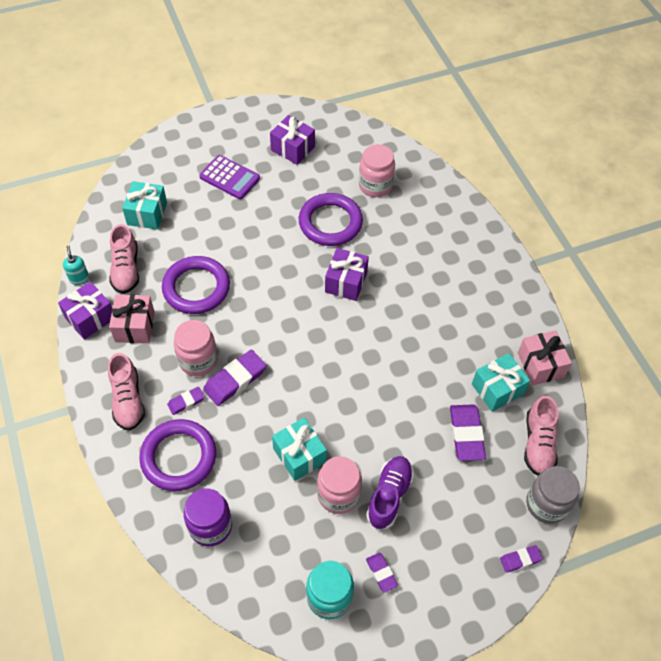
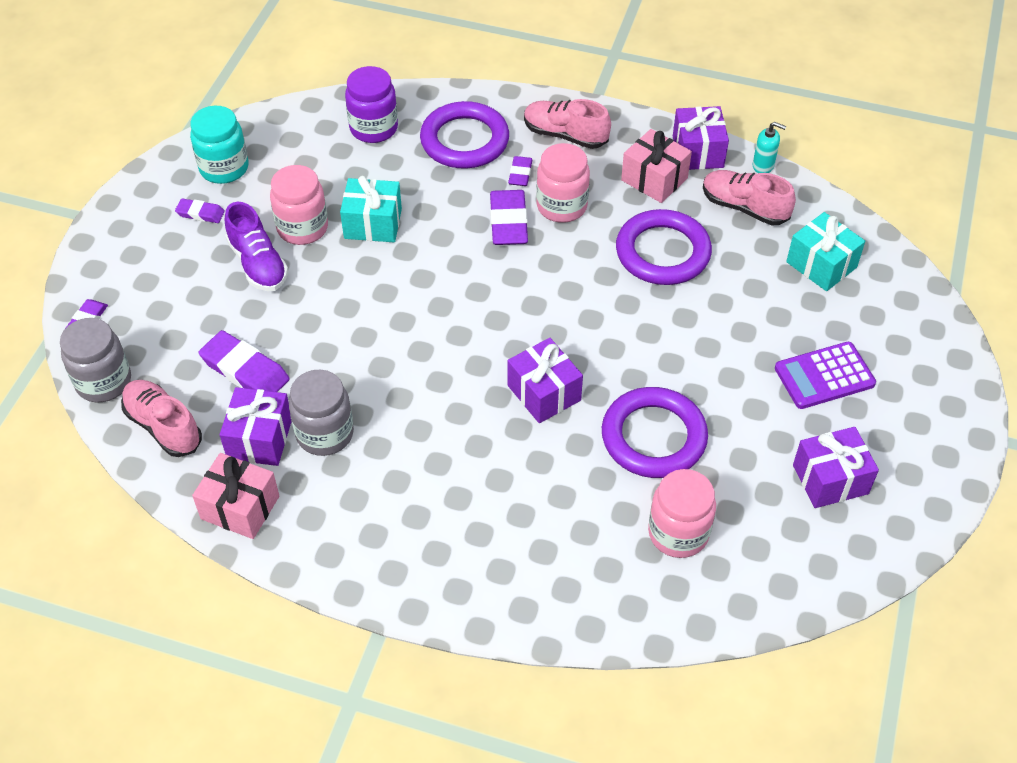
camera: 130 degrees right, 5 degrees down
turquoise gift [472,353,530,412] -> purple gift [219,387,292,466]
none -> grey jar [289,370,354,456]

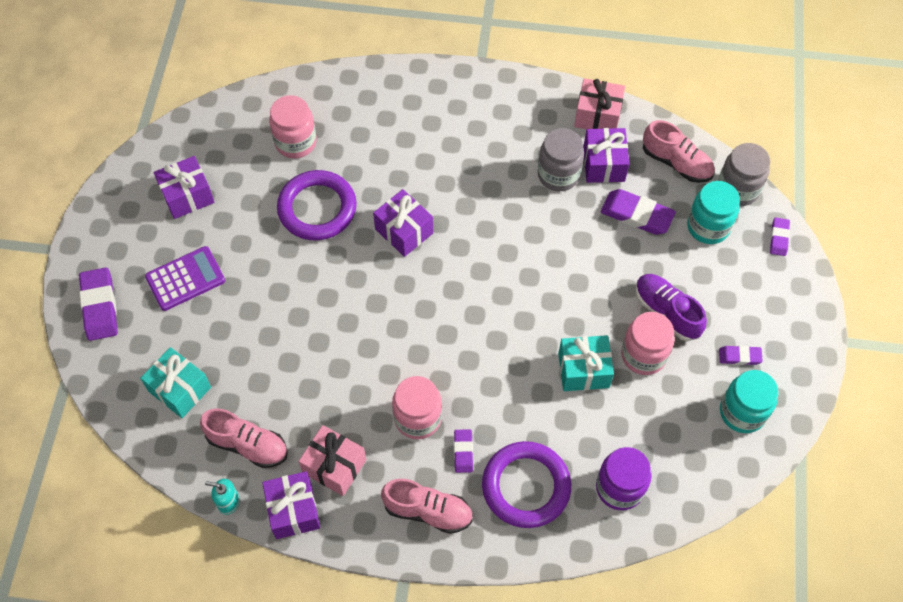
camera: 170 degrees right, 10 degrees up
purple eraser [490,190,528,245] -> purple eraser moved to [79,267,118,341]
purple ring [616,209,712,285] -> none
none -> turquoise jar [687,181,740,244]

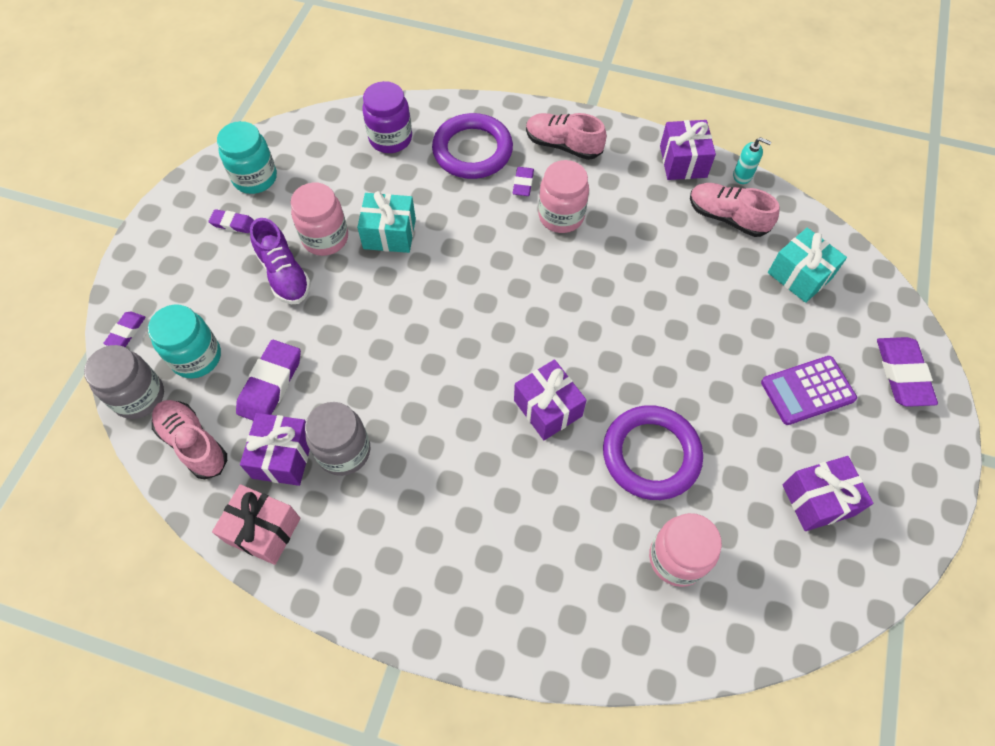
camera: 170 degrees left, 0 degrees up
pink gift [298,425,366,496] -> none
purple eraser [601,189,676,235] -> purple eraser turned 75 degrees clockwise [236,340,301,421]

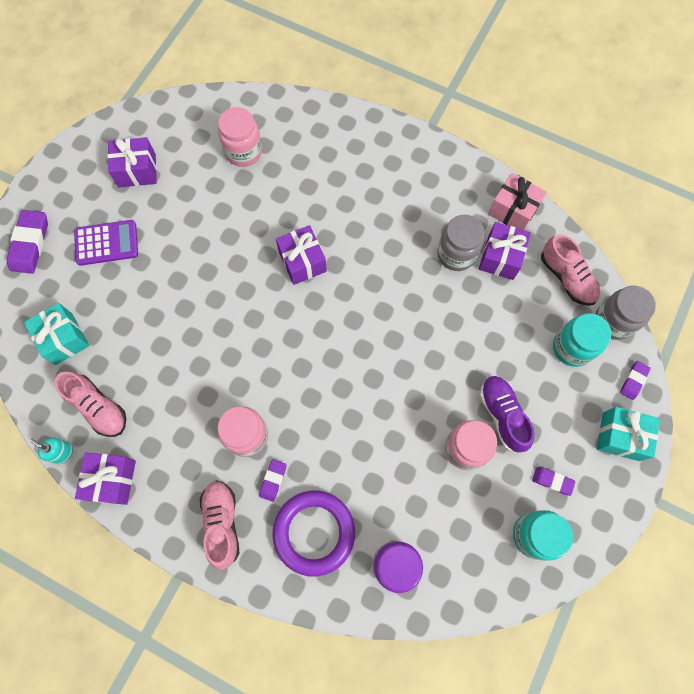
camera: 170 degrees left, 10 degrees up
purple eraser [236,340,301,421] -> none
turquoise gift [357,191,416,253] -> turquoise gift moved to [597,407,660,461]
pink shoe [526,113,607,160] -> pink shoe turned 135 degrees counterclockwise [200,480,240,570]
purple ring [603,405,703,500] -> none

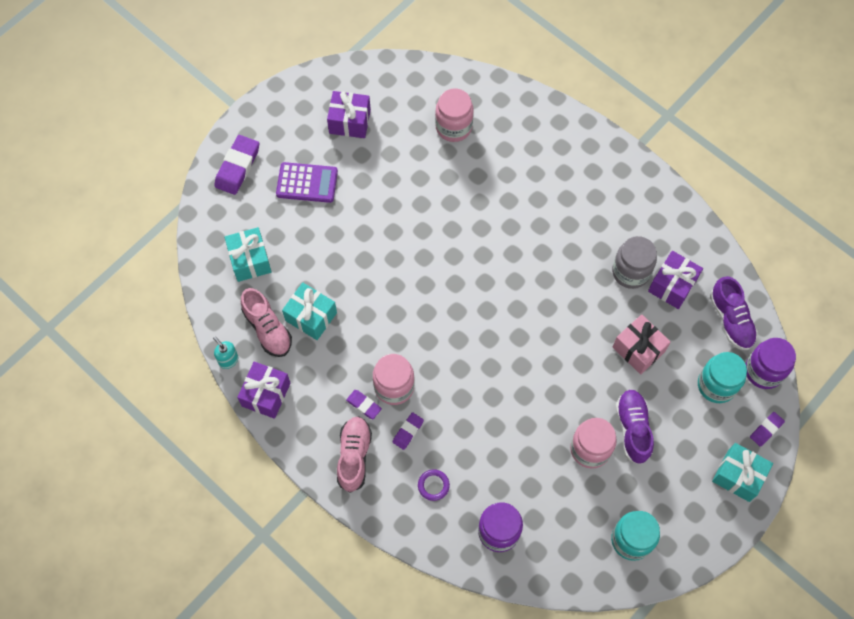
camera: 15 degrees right, 5 degrees down
purple ring [273,490,355,577] -> purple ring [418,469,450,501], size x0.42
purple gift [276,225,327,285] -> none
pink gift [488,173,547,230] -> pink gift moved to [613,315,671,375]
purple eraser [532,467,575,496] -> purple eraser moved to [346,390,382,419]
pink shoe [541,235,600,306] -> purple shoe [710,276,758,350]
grey jar [596,285,656,340] -> purple jar [746,338,796,389]
none -> turquoise gift [282,282,337,340]

